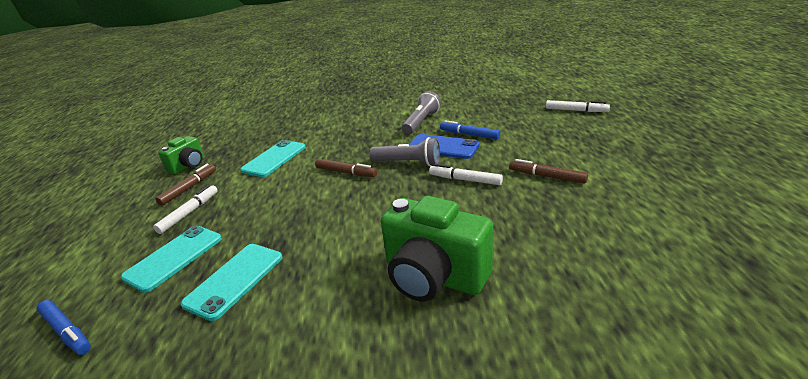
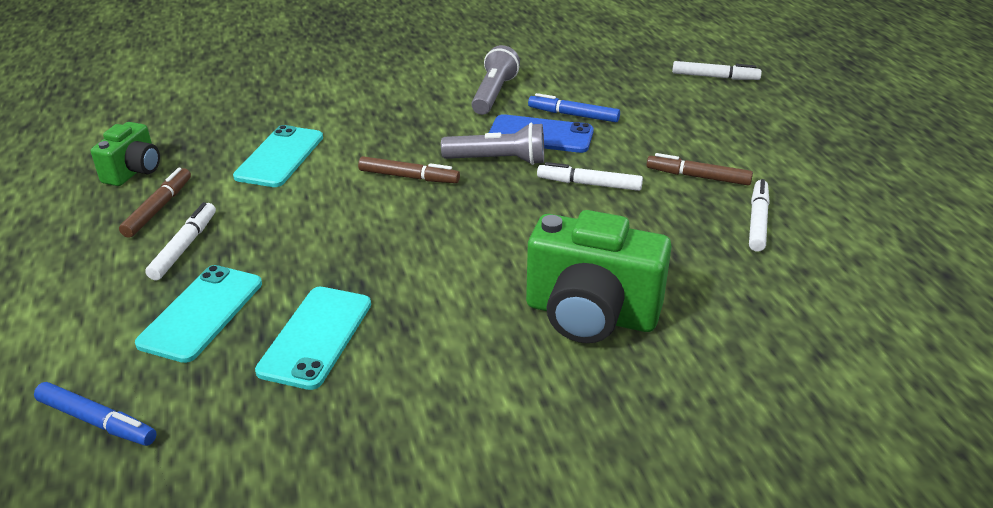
camera: 15 degrees left, 5 degrees up
none -> white marker [749,179,770,252]

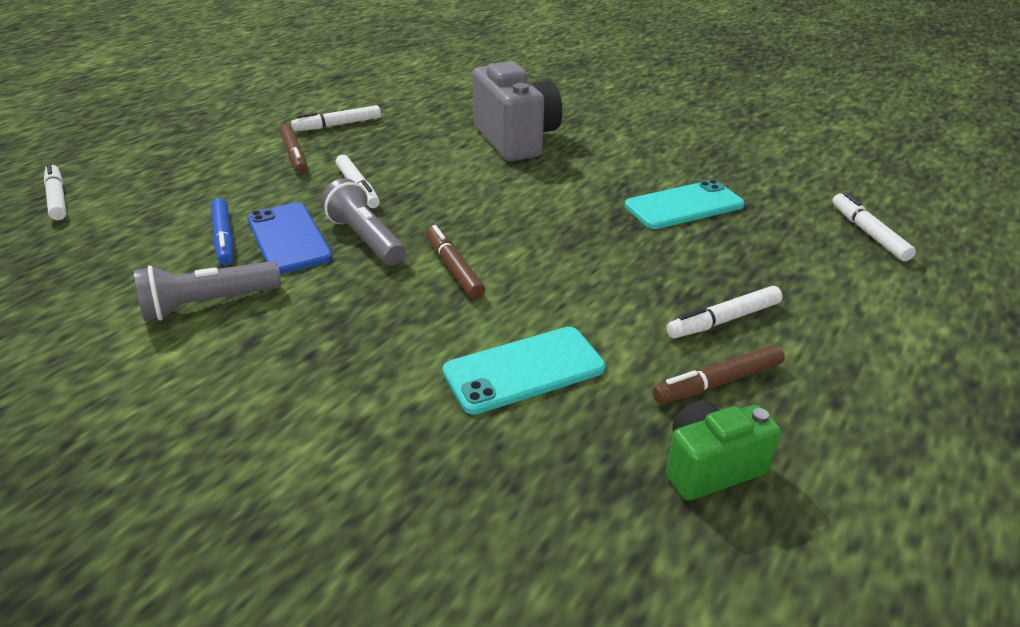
camera: 130 degrees left, 0 degrees up
blue marker [34,382,157,446] -> white marker [832,192,916,261]
turquoise phone [135,265,262,363] -> none
green camera [526,210,672,343] -> grey camera [472,61,562,161]

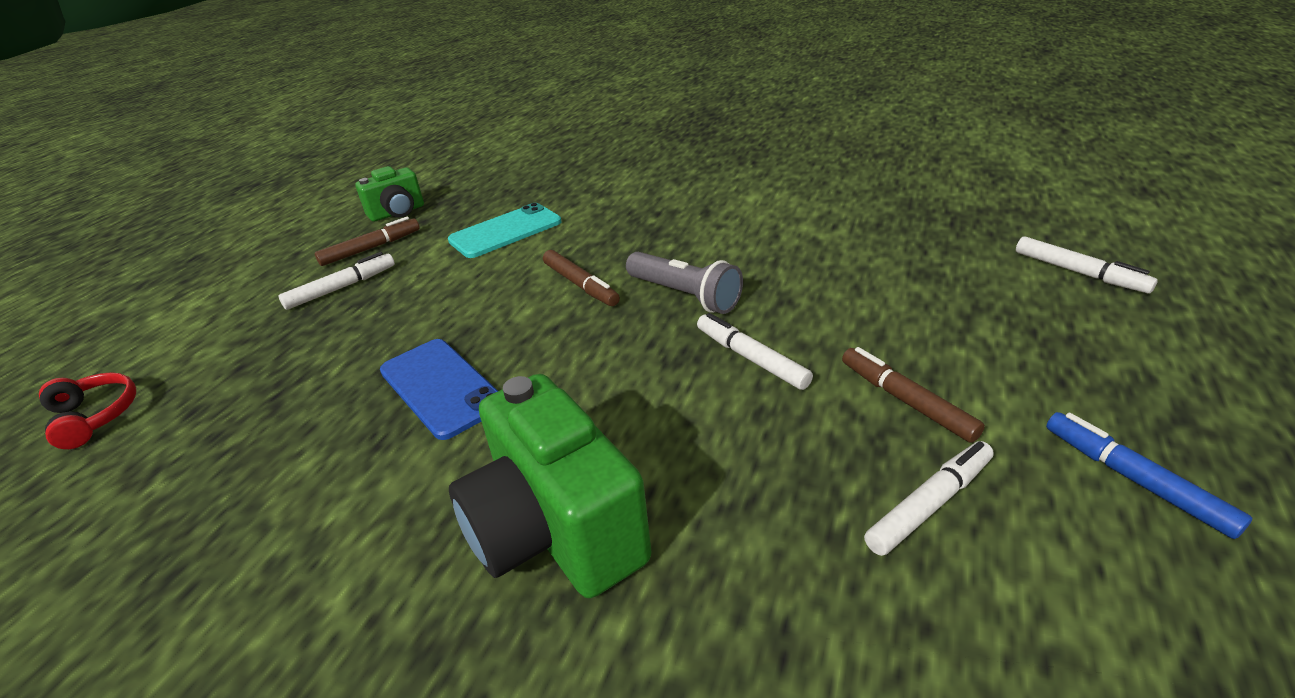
camera: 170 degrees right, 0 degrees up
grey flashlight [134,261,281,321] -> none
blue marker [211,198,234,265] -> blue marker moved to [1046,412,1252,539]
blue phone [247,203,332,274] -> blue phone moved to [380,339,498,440]
grey camera [472,61,562,161] -> green camera [449,374,651,598]
turquoise phone [625,180,745,229] -> none
white marker [832,192,916,261] -> red headphones [39,372,136,449]

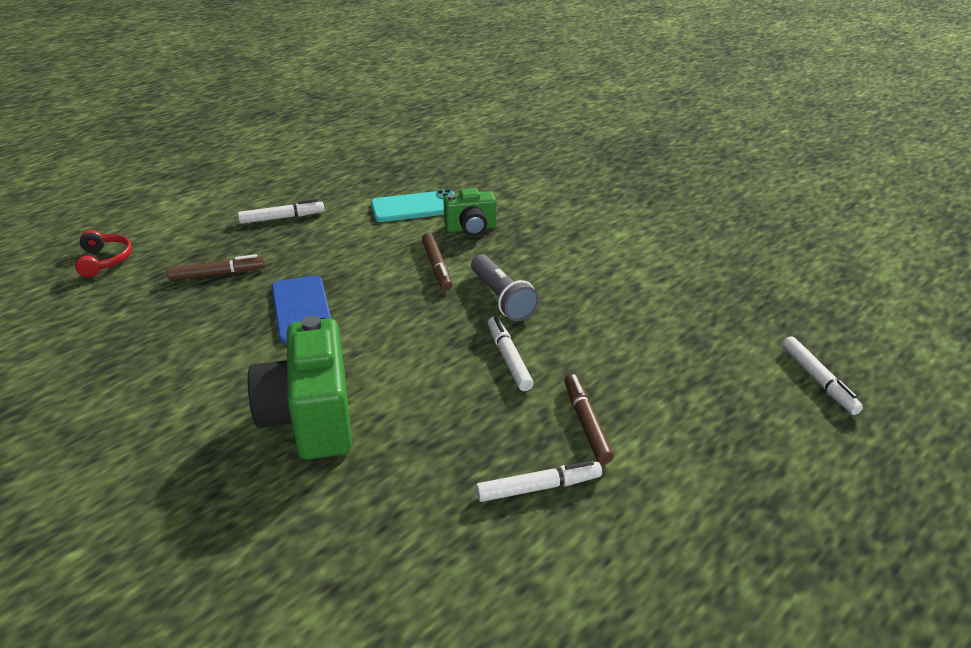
camera: 20 degrees right, 0 degrees up
brown marker [315,217,420,266] -> brown marker moved to [167,254,265,281]
green camera [355,166,424,222] -> green camera moved to [444,188,496,236]
blue marker [1046,412,1252,539] -> none

